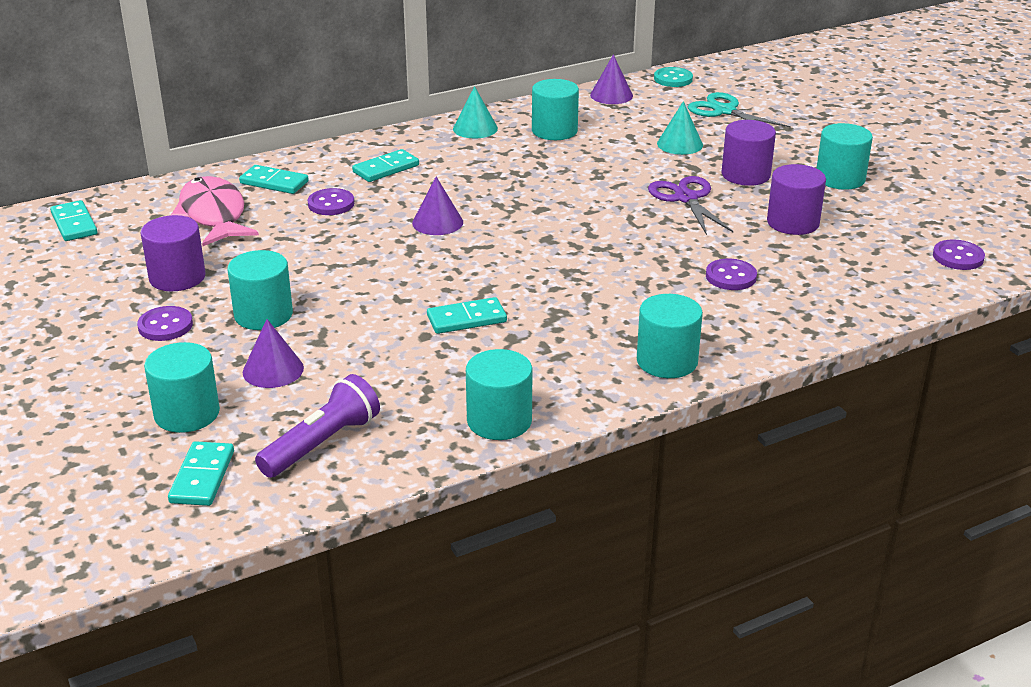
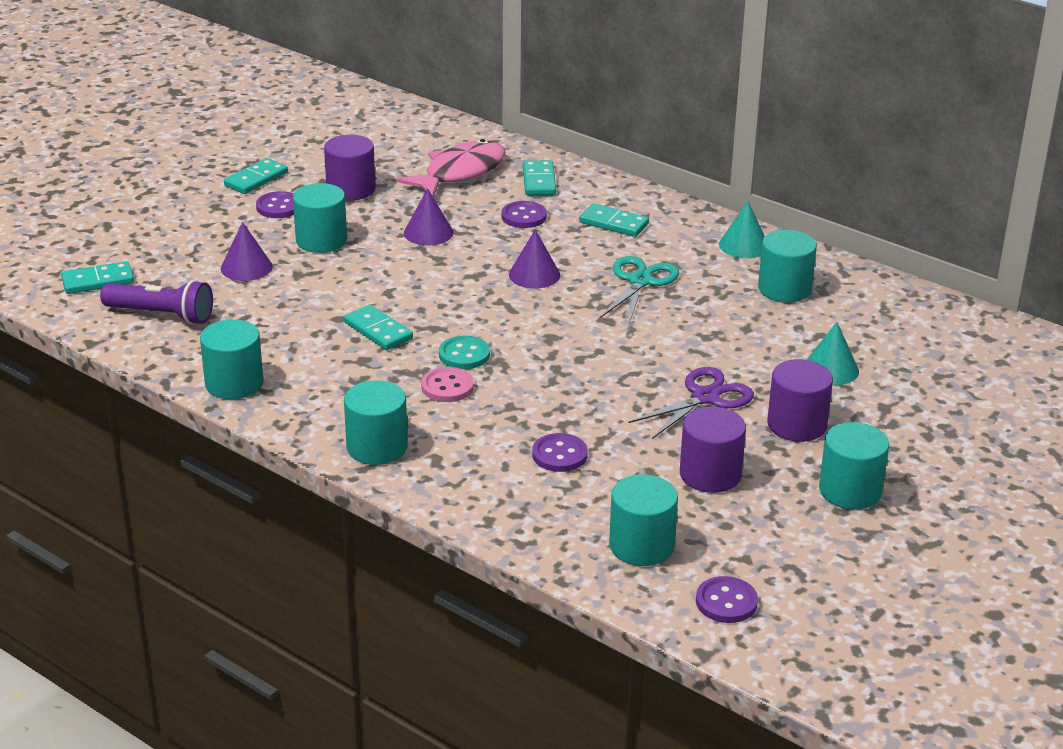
camera: 65 degrees right, 0 degrees up
turquoise domino [50,200,97,241] -> turquoise domino moved to [224,158,288,194]
turquoise cylinder [144,342,220,433] -> turquoise cylinder moved to [609,474,678,566]
purple cone [590,54,633,104] -> purple cone moved to [404,188,454,246]
turquoise button [654,67,693,87] -> turquoise button moved to [439,336,490,369]
turquoise scissors [688,92,791,128] -> turquoise scissors moved to [600,256,679,324]
none -> pink button [421,367,474,402]

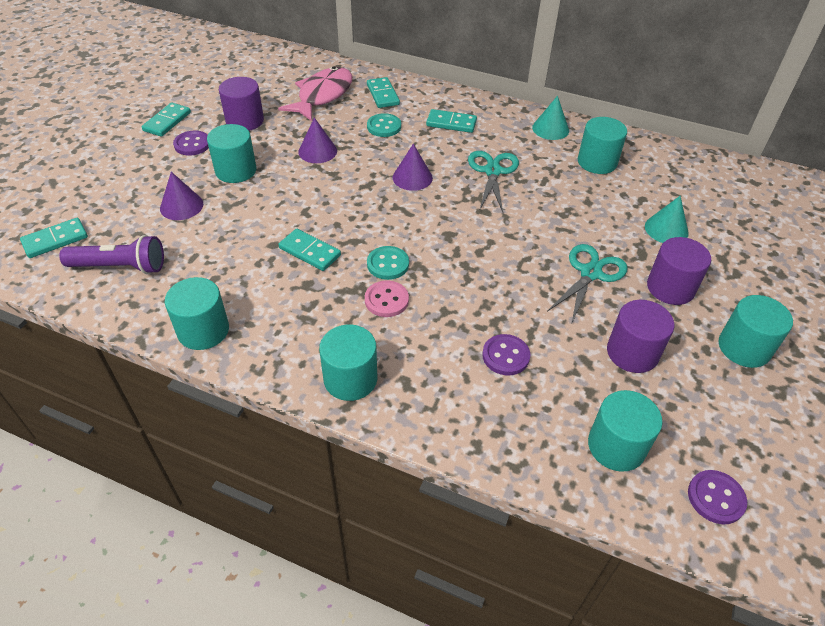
camera: 15 degrees left, 15 degrees up
purple button [501,201,547,228] -> turquoise button [367,113,401,137]
purple scissors [629,367,754,439] -> turquoise scissors [548,244,628,325]

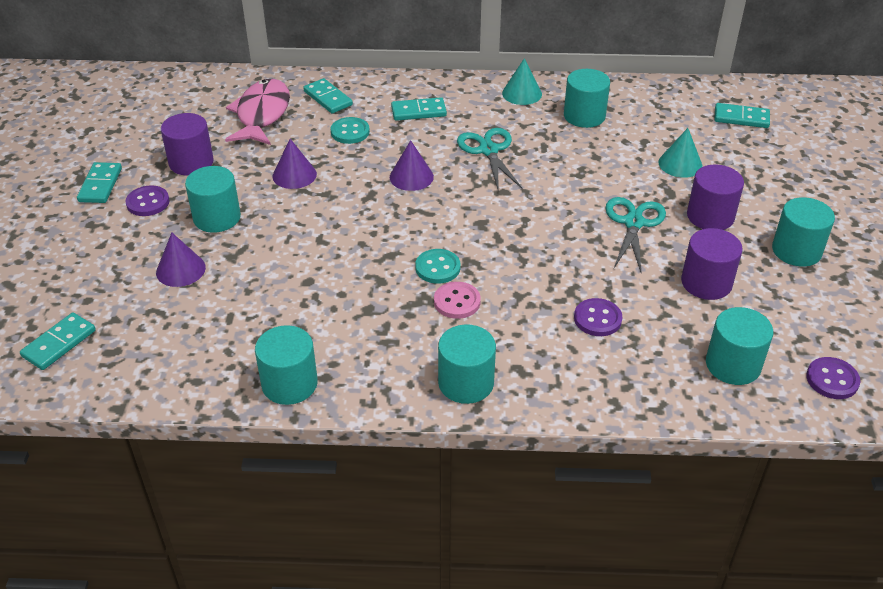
camera: 20 degrees left, 5 degrees down
purple flashlight [59,235,164,274] -> none
turquoise domino [278,229,341,271] -> turquoise domino moved to [714,103,770,128]

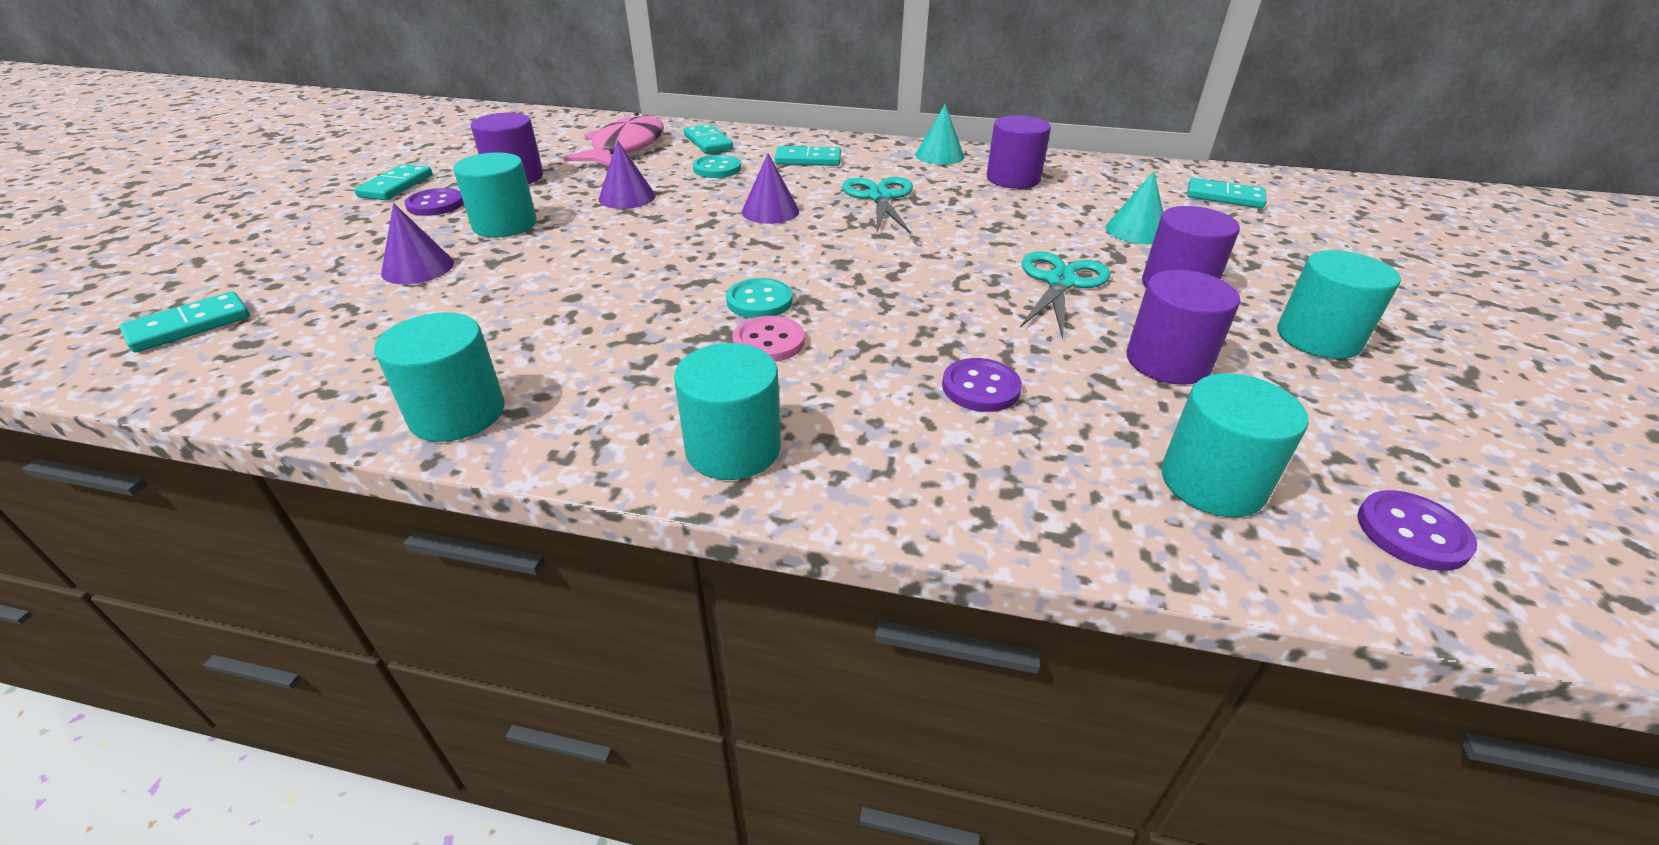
camera: 10 degrees right, 5 degrees down
turquoise cylinder [564,69,610,128] -> purple cylinder [987,115,1051,189]

